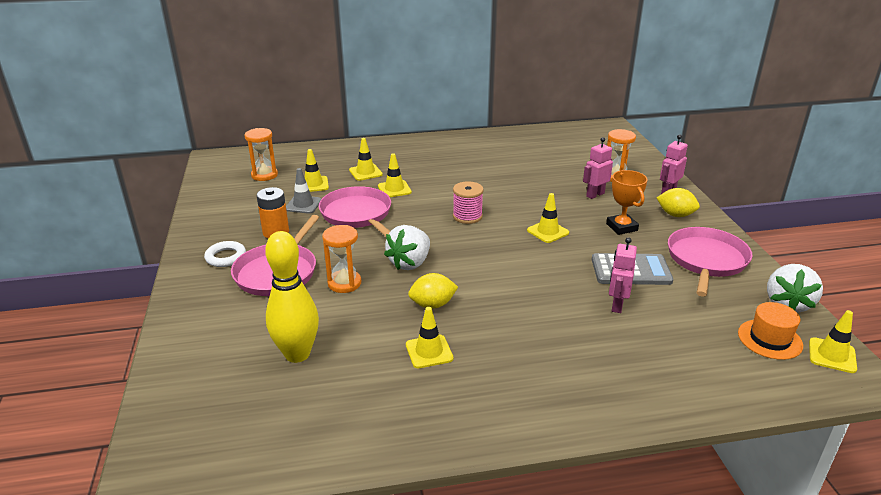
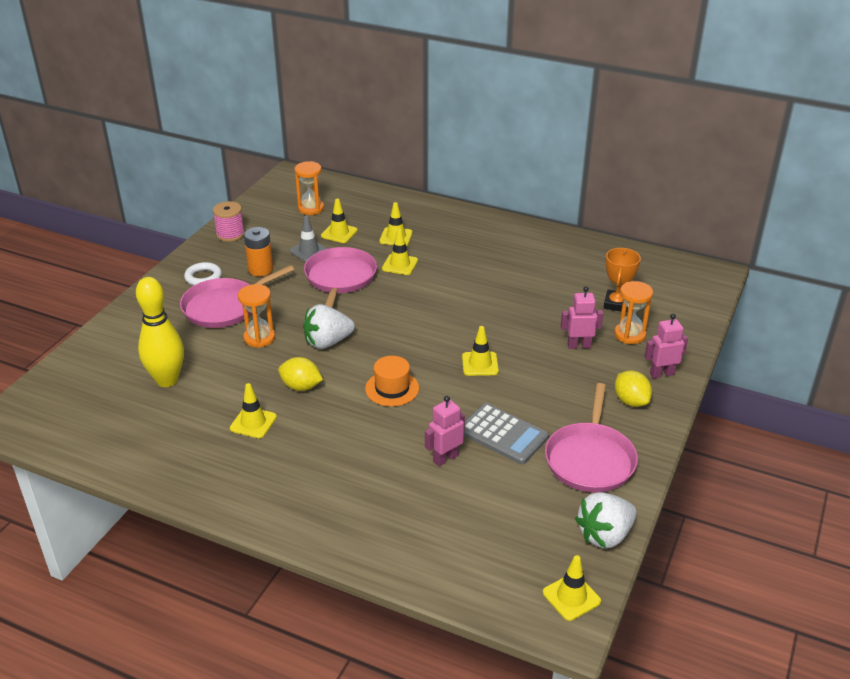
camera: 35 degrees right, 5 degrees up
pink spool [453,181,484,224] -> pink spool moved to [213,201,244,242]
orange trophy [606,170,647,235] -> orange trophy moved to [604,248,641,312]
pink pan [668,227,753,297] -> pink pan turned 135 degrees clockwise [545,383,638,492]
orange hat [738,302,803,360] -> orange hat moved to [365,356,419,406]

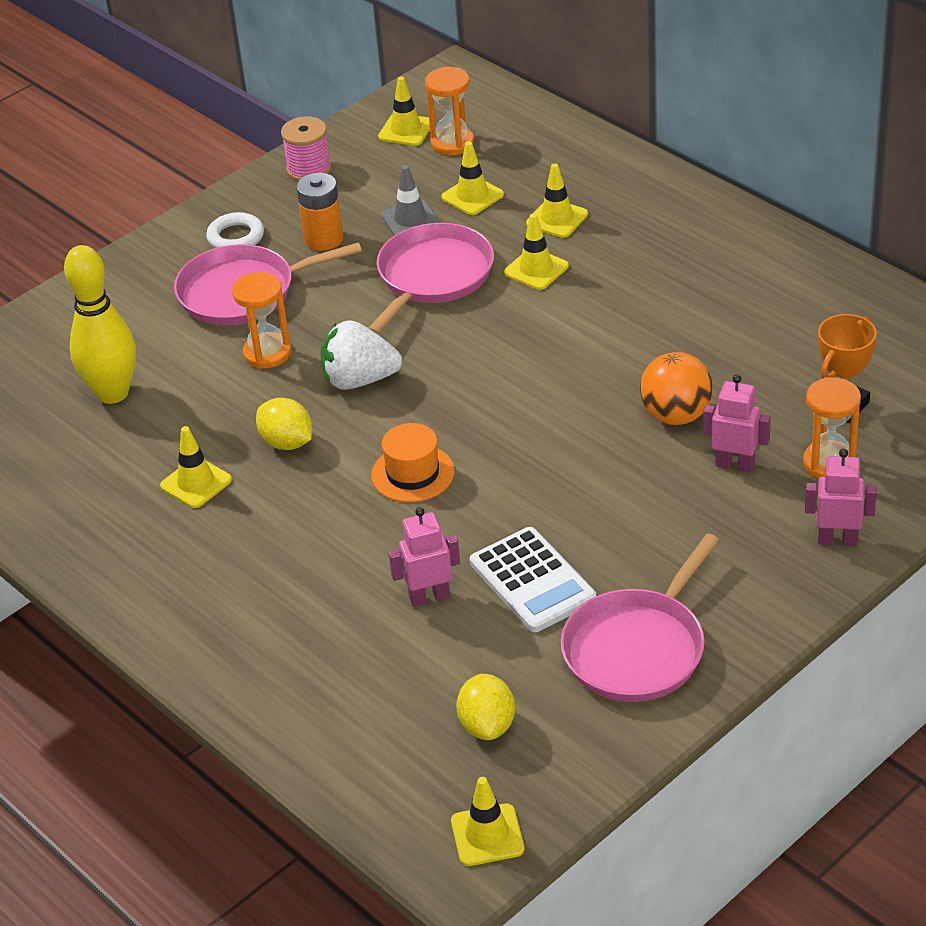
camera: 25 degrees right, 5 degrees up
yellow traffic cone [462,326,499,376] -> yellow traffic cone moved to [378,76,430,146]
grey calculator [464,403,549,464] -> white calculator [470,527,596,632]
white strawberry [575,492,637,548] -> none
yellow lemon [615,370,652,407] -> yellow lemon moved to [456,674,515,740]
none -> orange ball [640,352,713,425]

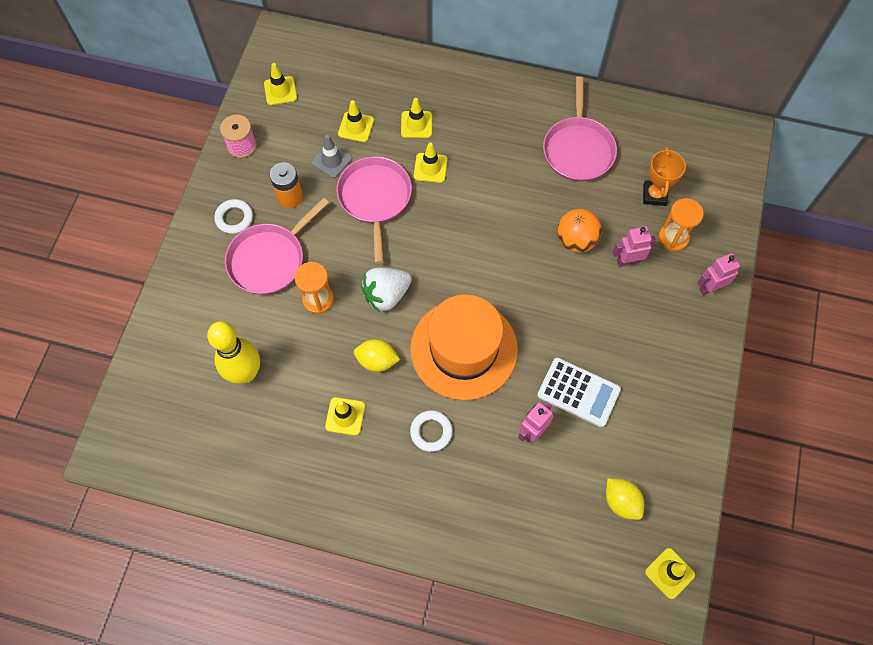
camera: 35 degrees left, 25 degrees up
orange hat [371,423,455,502] -> orange hat [410,294,518,400], size x2.07
orange hourglass [425,67,474,155] -> none
pink pan [561,533,719,702] -> pink pan moved to [543,76,617,182]
none -> white ring [410,410,453,452]

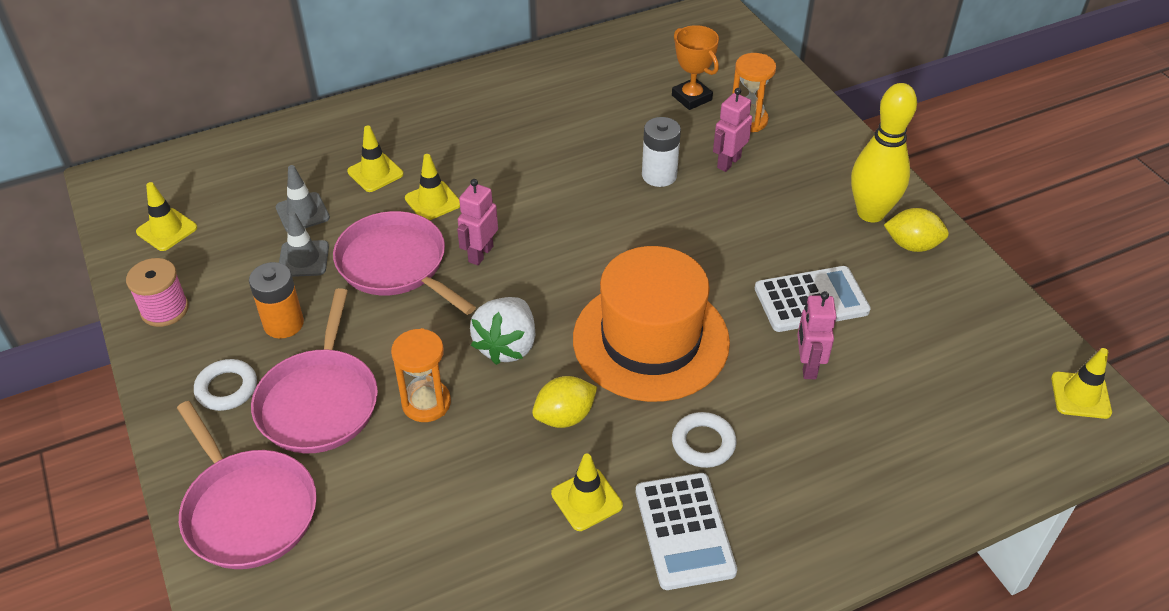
camera: 40 degrees left, 20 degrees down
yellow bowling pin [207,321,260,384] -> yellow bowling pin moved to [851,83,917,222]
yellow traffic cone [338,100,374,142] -> grey traffic cone [276,165,330,232]
pink pan [543,76,617,182] -> pink pan moved to [177,401,317,569]
orange ball [557,209,602,253] -> white battery [642,117,681,187]
yellow lemon [606,478,644,520] -> yellow lemon moved to [884,208,949,252]
pink robot [697,253,740,296] -> pink robot moved to [457,179,498,265]
none -> white calculator [636,473,737,590]

